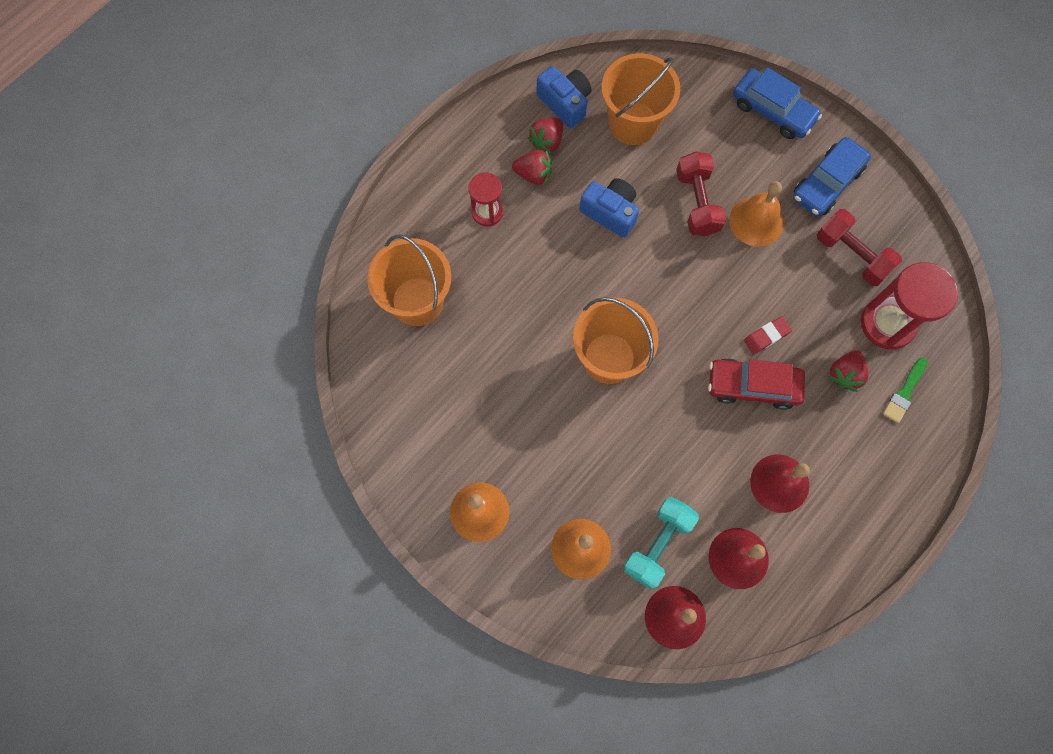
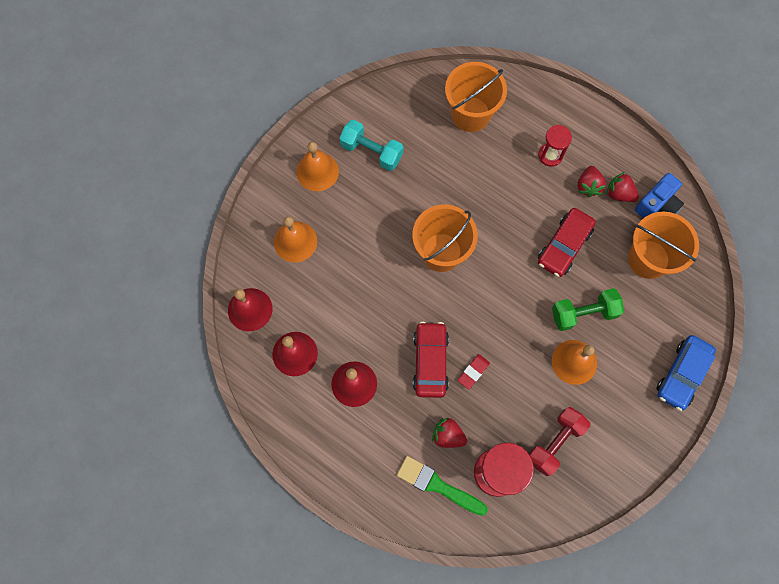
camera: 85 degrees right, 0 degrees up
blue camera [580,178,639,238] -> red car [538,208,596,277]
turquoise dumbbell [623,497,699,589] -> turquoise dumbbell moved to [339,120,404,171]
red dumbbell [676,151,726,236] -> green dumbbell [552,288,624,331]
red eraser [744,316,792,354] -> red eraser turned 75 degrees clockwise [458,354,490,389]
blue car [793,137,871,217] -> none
green brush [883,357,928,423] -> green brush [397,456,488,516], size x1.54

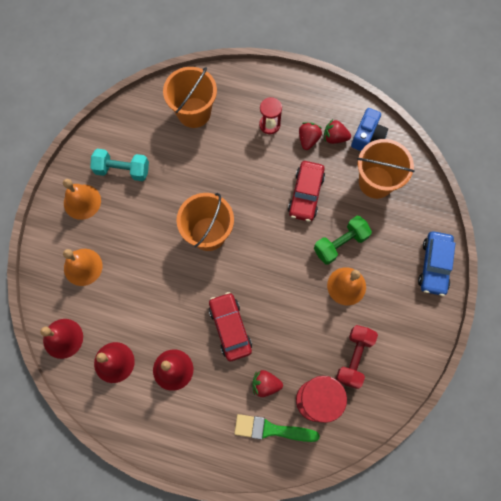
camera: 20 degrees left, 0 degrees up
red eraser [458,354,490,389] -> none
red strawberry [578,166,606,197] -> red strawberry turned 150 degrees counterclockwise [299,122,322,150]

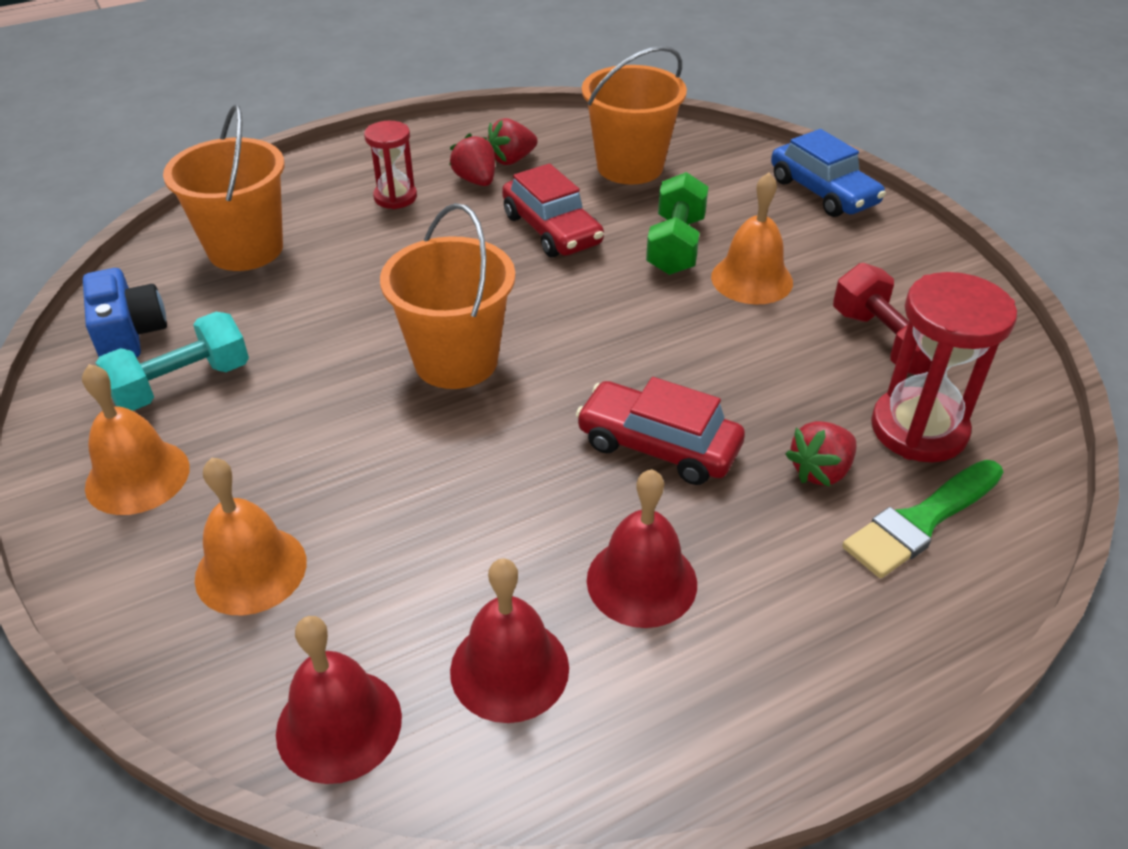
camera: 45 degrees left, 30 degrees down
blue camera [351,108,388,151] -> blue camera moved to [83,268,167,358]

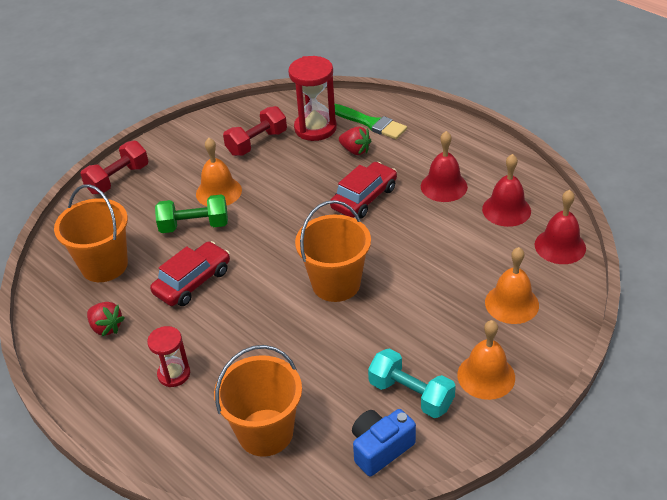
camera: 105 degrees left, 0 degrees up
red strawberry [449,133,495,186] -> none
red car [576,377,745,485] -> red car turned 150 degrees counterclockwise [330,162,397,219]
blue car [771,129,886,217] -> red dumbbell [80,141,148,194]

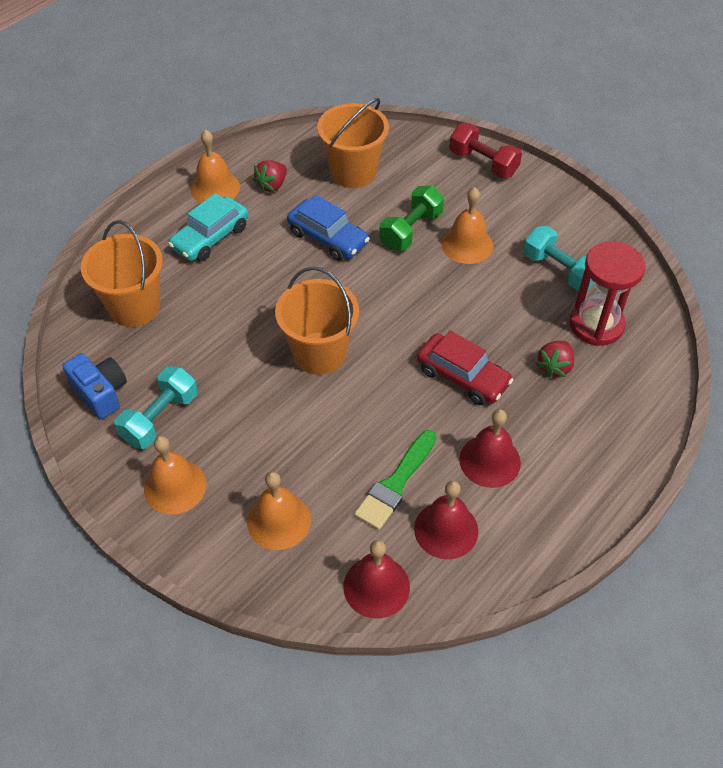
camera: 85 degrees right, 10 degrees up
red hourglass [147,326,190,387] -> turquoise car [168,193,249,262]
red car [150,241,230,306] -> blue car [287,195,370,261]
green dumbbell [155,194,228,233] -> green dumbbell turned 45 degrees clockwise [379,186,444,250]
red dumbbell [223,106,287,156] -> turquoise dumbbell [523,226,593,291]
green brush [335,104,407,139] -> green brush moved to [354,430,436,530]
none -> orange bell [190,130,240,203]

